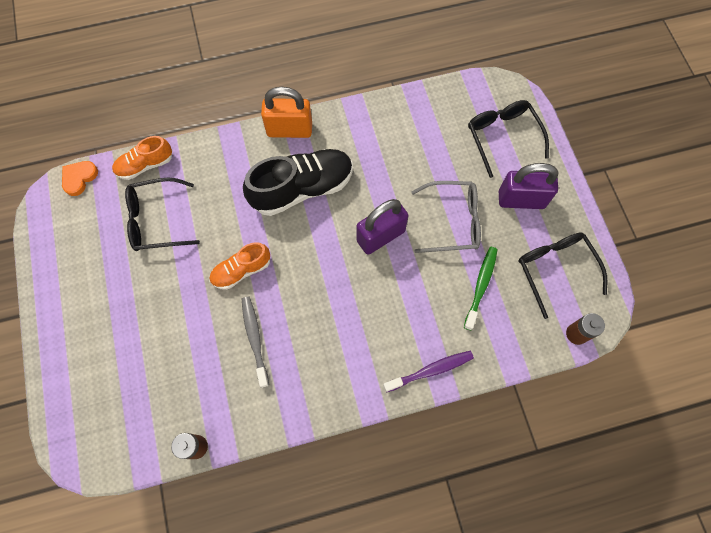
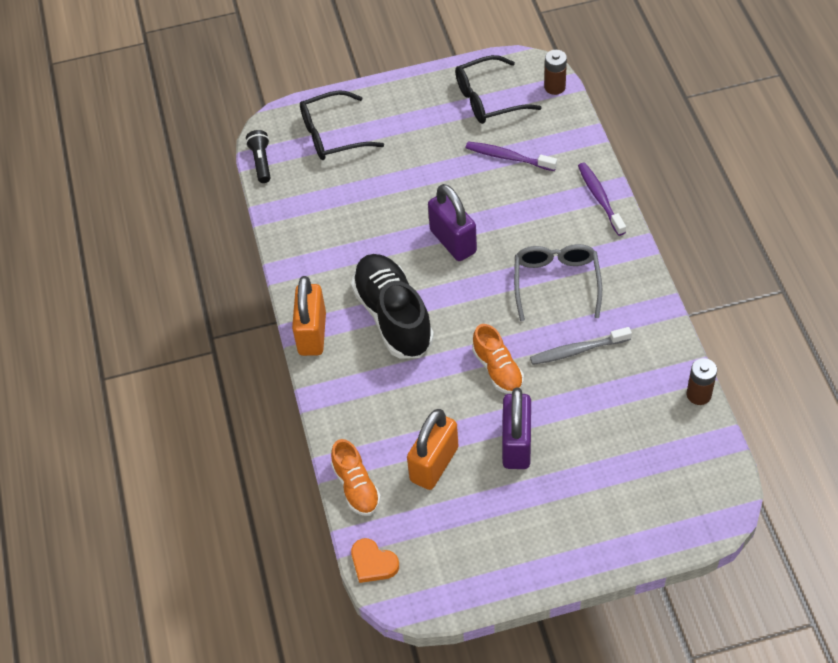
camera: 85 degrees left, 15 degrees down
black glasses [125,178,200,251] -> orange padlock [407,409,459,490]
grey glasses [411,181,481,253] -> grey glasses moved to [514,244,602,321]
green toothbrush [464,247,498,330] -> purple toothbrush [466,142,557,171]
purple padlock [499,163,558,209] -> purple padlock moved to [502,387,531,469]
none -> black flashlight [246,130,271,183]

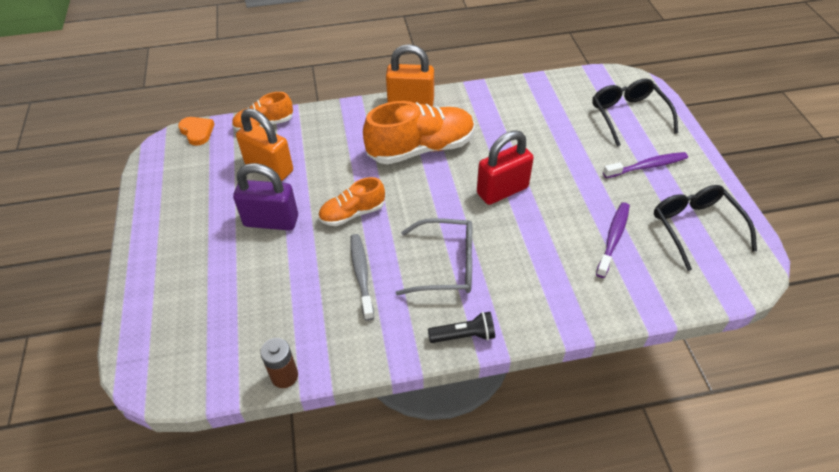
camera: 90 degrees right, 5 degrees down
black flashlight [246,130,271,183] -> black flashlight moved to [428,312,495,343]
black shoe [351,254,434,359] -> orange shoe [363,101,474,164]
orange heart [351,538,399,583] -> orange heart turned 105 degrees clockwise [178,117,215,146]
purple padlock [428,184,477,261] -> red padlock [477,130,534,205]
brown battery [544,50,567,95] -> none
purple toothbrush [578,162,626,236] -> purple toothbrush moved to [603,152,688,178]

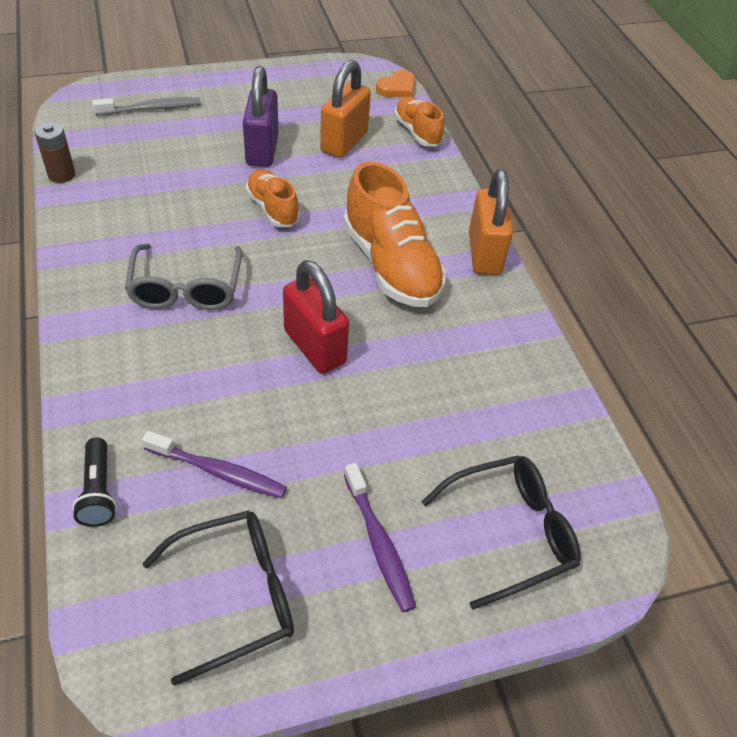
camera: 80 degrees right, 0 degrees up
grey toothbrush [350,234,374,321] -> grey toothbrush moved to [92,97,201,116]
black flashlight [428,312,495,343] -> black flashlight moved to [72,437,117,527]

